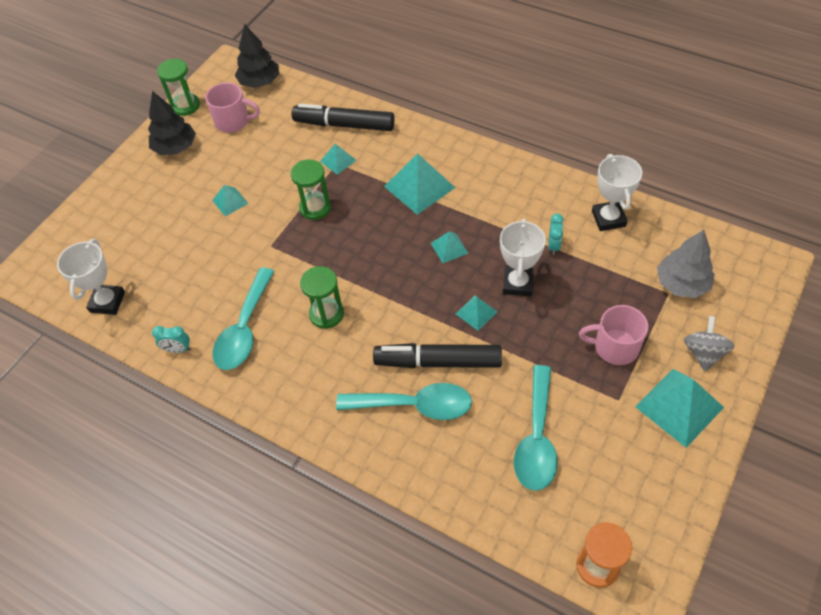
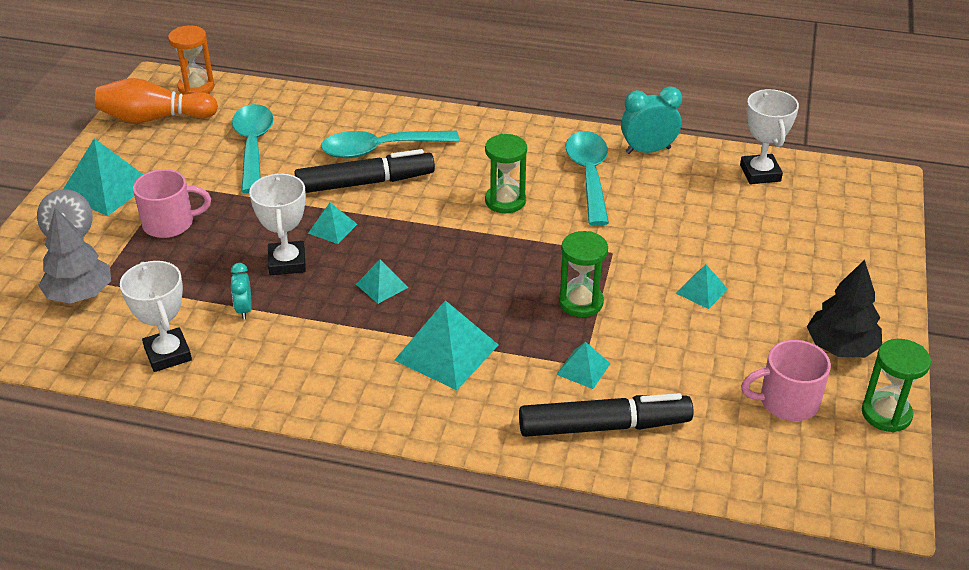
camera: 160 degrees right, 15 degrees down
turquoise clock [152,326,190,353] -> turquoise clock [621,87,682,154], size x1.68
black tree [235,24,279,88] -> none
none -> orange bowling pin [95,78,218,123]

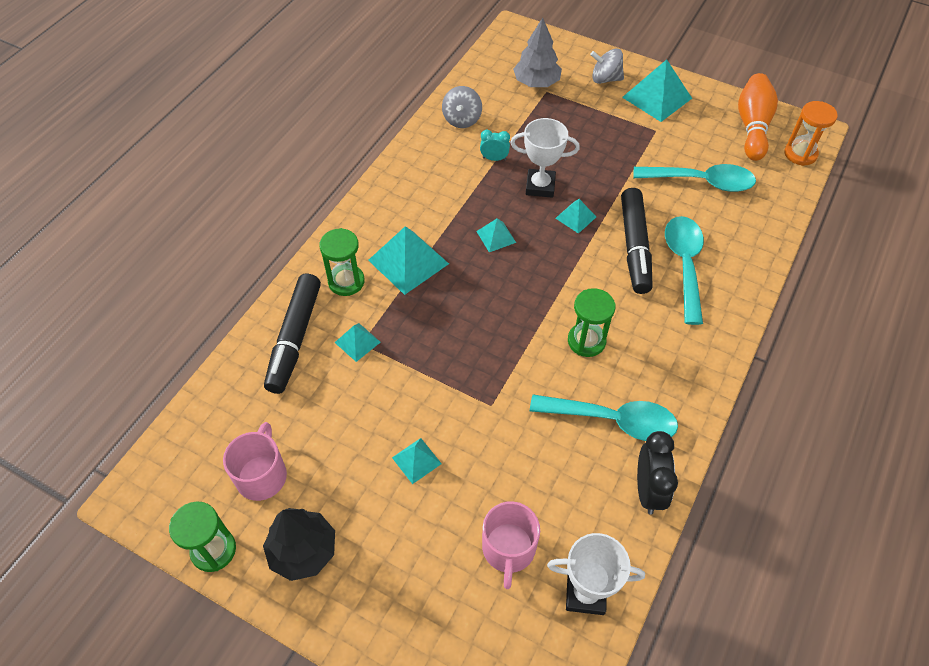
camera: 105 degrees right, 15 degrees up
white trophy [120,261,192,372] -> grey spinning top [442,86,482,128]
pink mug [133,169,211,238] -> pink mug moved to [482,501,540,589]
green hourglass [559,231,608,317] -> green hourglass moved to [319,228,364,296]
turquoise clock [621,87,682,154] -> black clock [637,431,678,515]

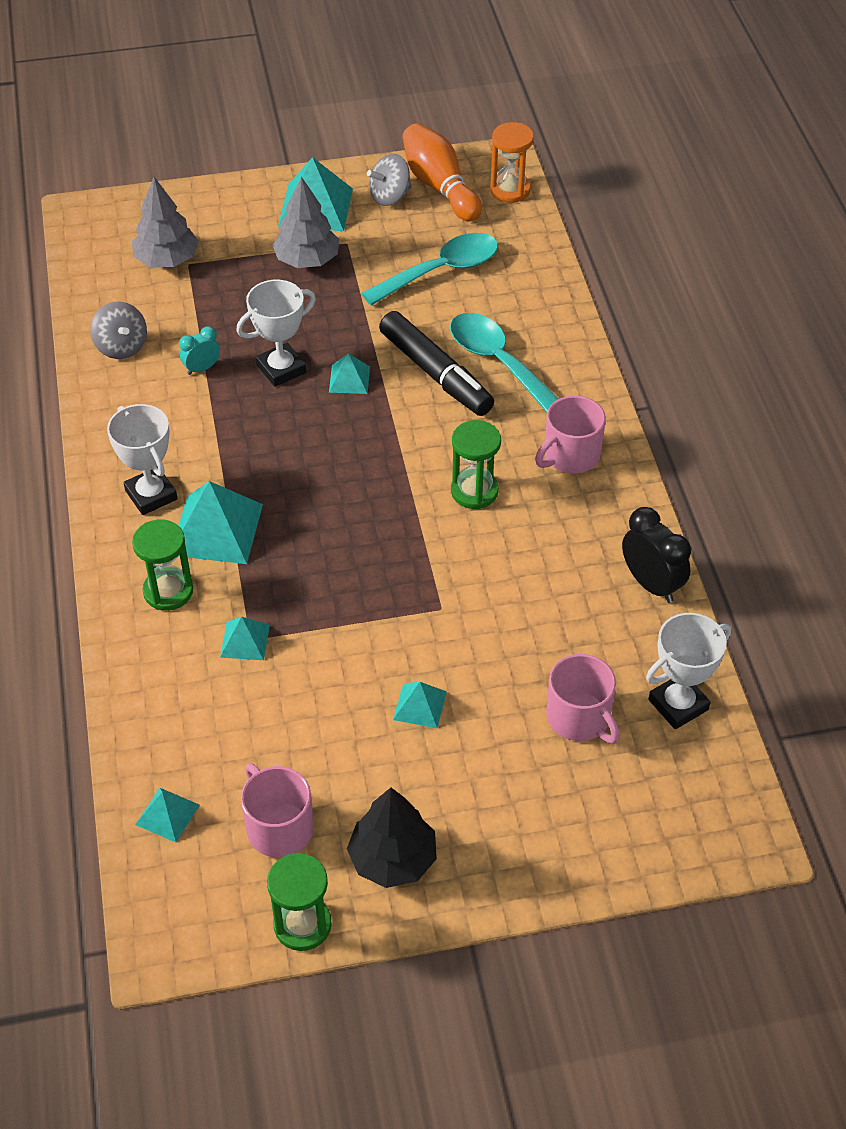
camera: 40 degrees left, 5 degrees down
black marker [264,274,321,394] -> none
turquoise pyramid [476,218,516,252] -> turquoise pyramid moved to [135,787,200,843]
turquoise spoon [530,395,678,441] -> none
grey spinning top [590,49,624,84] -> grey spinning top moved to [367,154,411,206]
none -> white trophy [107,404,178,515]
none -> grey tree [272,176,339,268]
none -> pink mug [535,396,606,474]

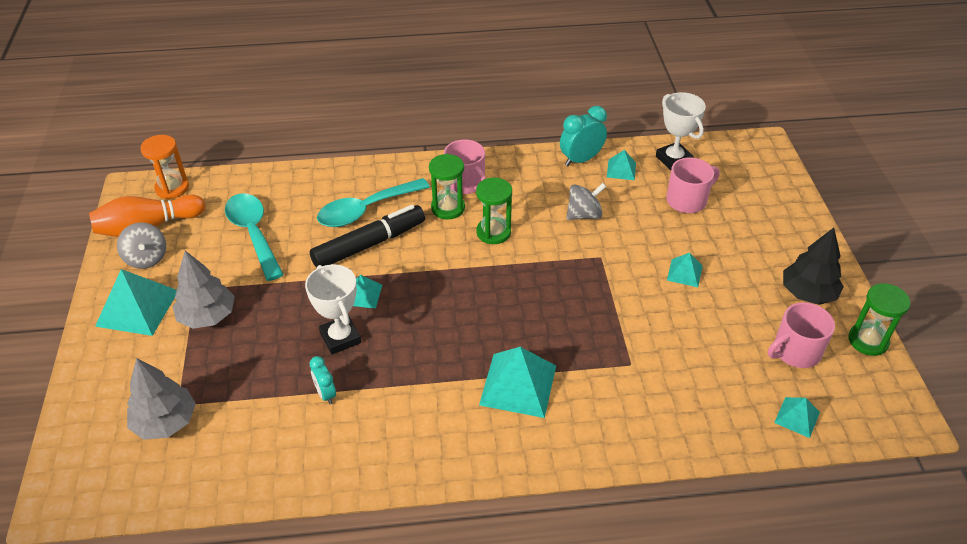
camera: 85 degrees left, 5 degrees down
grey spinning top [90,302,147,359] -> grey spinning top moved to [566,183,606,220]
white trophy [107,404,178,515] -> none
green hourglass [132,519,193,611] -> green hourglass moved to [429,154,465,220]
turquoise pyramid [220,617,270,660] -> turquoise pyramid moved to [607,150,636,180]
black clock [622,507,691,603] -> turquoise clock [560,106,607,166]

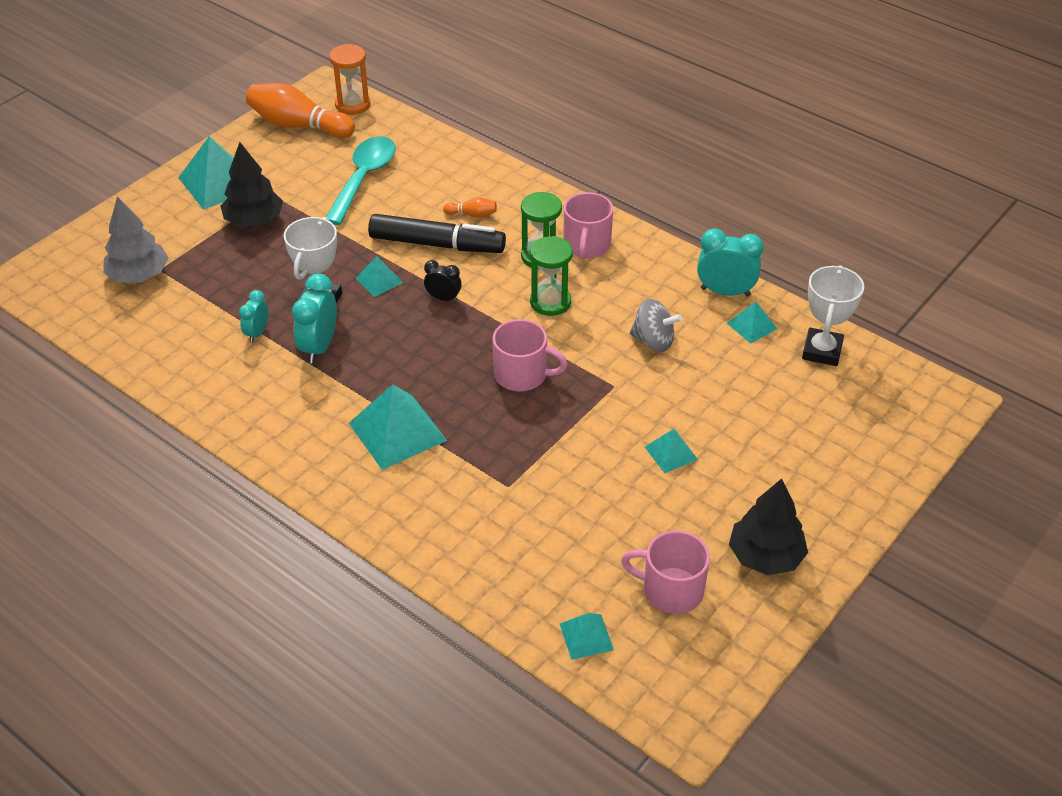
camera: 45 degrees right, 0 degrees up
grey spinning top [117,223,166,269] -> none
grey tree [173,251,235,329] -> black tree [221,142,283,226]
turquoise spoon [317,178,430,227] -> orange bowling pin [443,197,497,218]
pink mug [666,157,720,213] -> pink mug moved to [492,319,568,392]
green hourglass [848,283,911,356] -> none
none -> turquoise clock [292,273,337,363]
none -> black clock [424,260,462,302]

